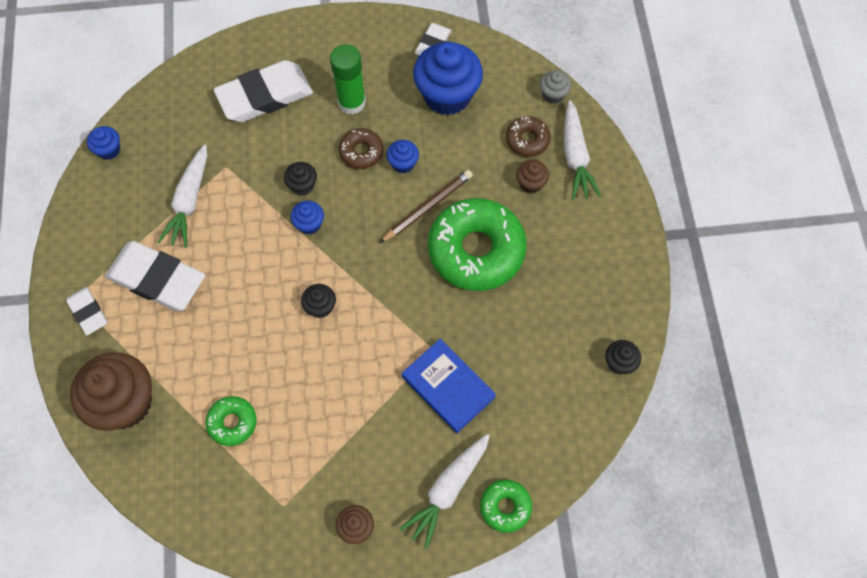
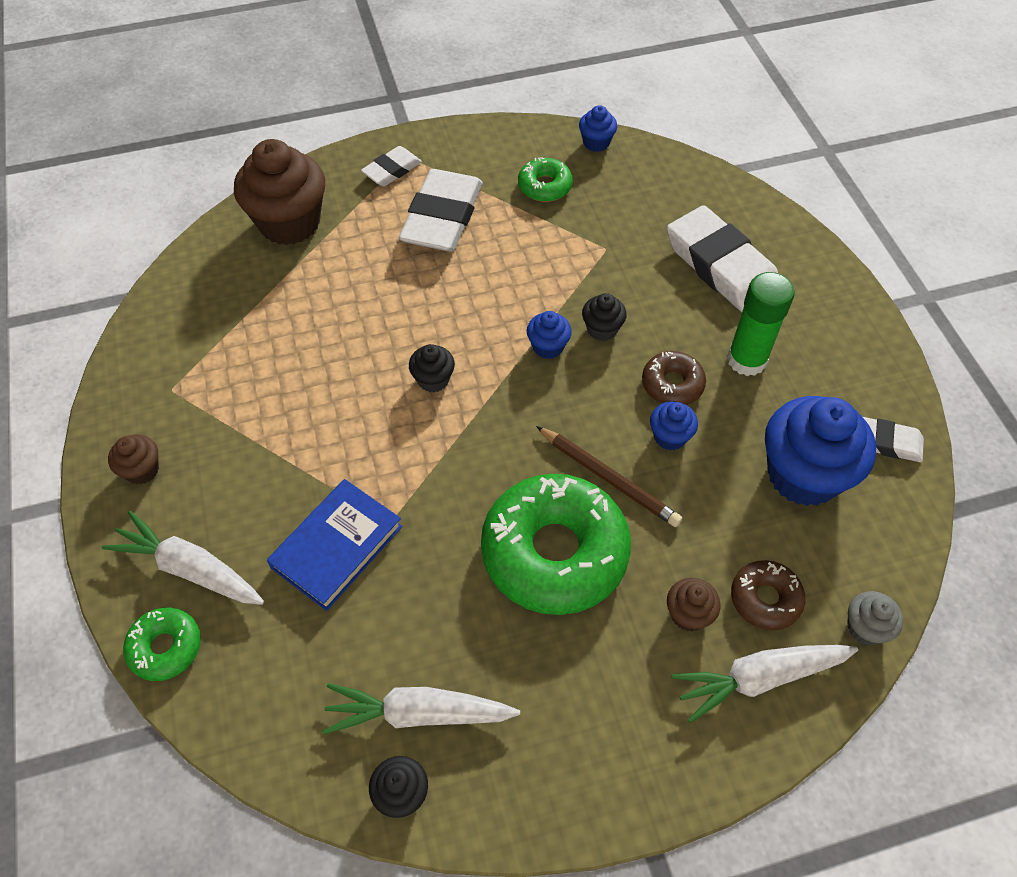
camera: 80 degrees right, 10 degrees down
white carrot [158,145,207,248] -> white carrot moved to [322,683,520,735]
green donut [206,396,256,446] -> green donut moved to [518,157,573,202]

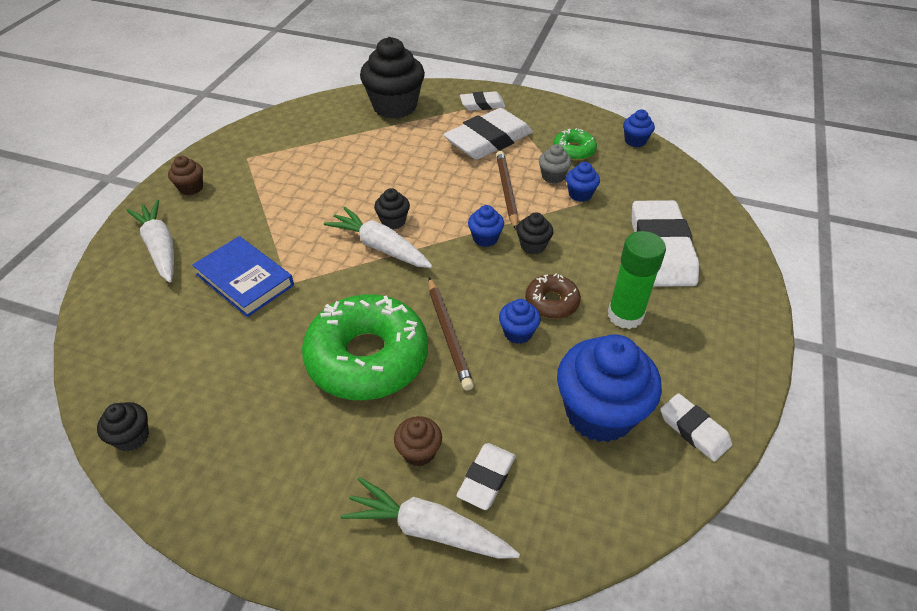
camera: 35 degrees right, 10 degrees down
green donut [123,608,201,681] -> none
brown cupcake [234,139,325,245] -> black cupcake [360,37,425,119]
blue book [267,479,402,611] -> blue book turned 60 degrees clockwise [192,236,294,317]
white carrot [322,683,520,735] -> white carrot moved to [324,207,432,268]
brown donut [731,560,805,630] -> white eraser [456,443,516,510]
grey cupcake [847,591,903,645] -> grey cupcake moved to [539,144,572,184]
none -> brown pencil [496,151,518,230]
none -> blue cupcake [566,162,600,202]

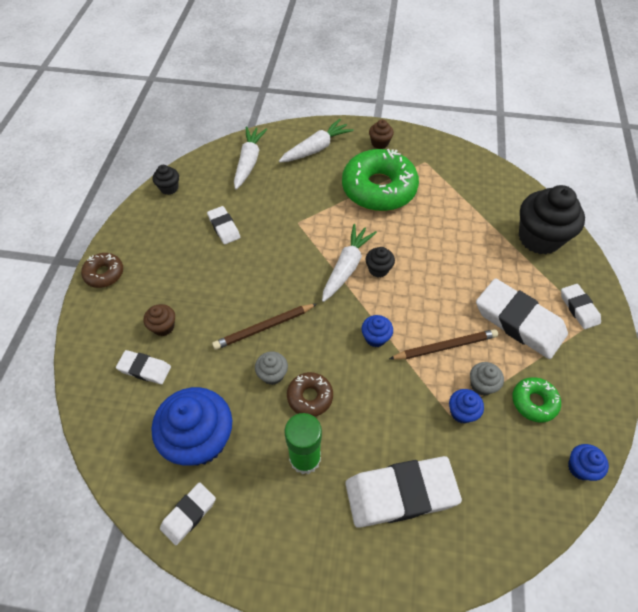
camera: 80 degrees right, 10 degrees up
blue book [192,236,294,317] -> none
green donut [302,294,428,400] -> green donut moved to [342,149,419,211]
white carrot [340,477,520,559] -> white carrot moved to [234,127,267,190]
blue cupcake [499,299,541,344] -> grey cupcake [255,351,288,385]
black cupcake [517,212,553,255] -> none
none -> brown donut [81,253,123,288]
none -> white eraser [207,206,240,245]

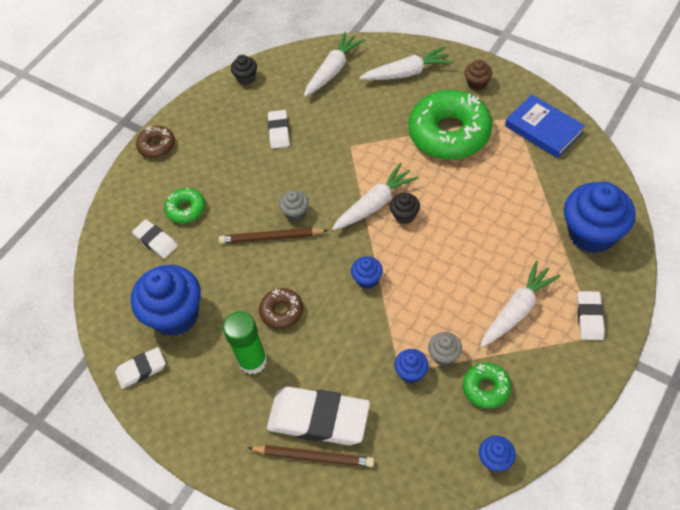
camera: 30 degrees right, 0 degrees up
brown cupcake [143,304,175,336] -> green donut [165,188,205,224]
grey cupcake [255,351,288,385] -> grey cupcake moved to [279,191,309,222]
brown pencil [389,329,498,360] -> brown pencil moved to [248,445,374,467]
white eraser [476,278,568,359] -> white carrot [481,261,561,347]
black cupcake [519,185,585,255] -> blue cupcake [564,182,636,253]
none -> blue book [505,95,585,158]

